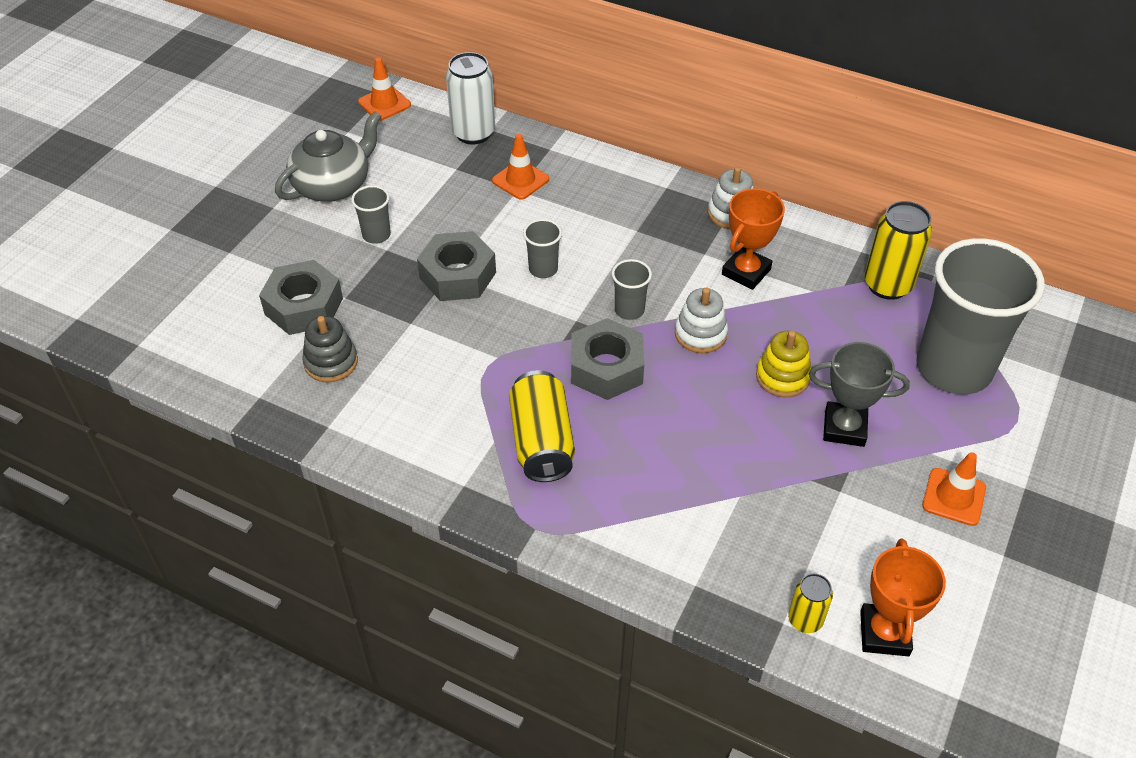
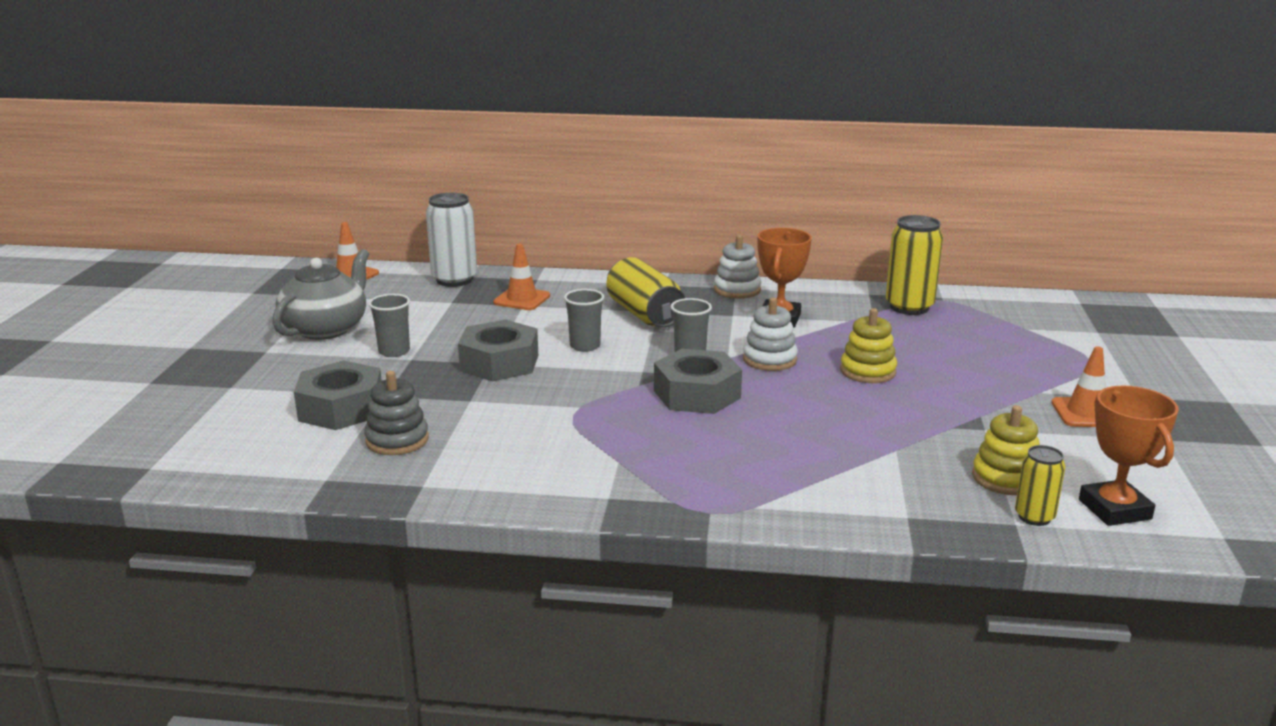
camera: 20 degrees left, 25 degrees down
yellow can [509,370,575,482] -> yellow can moved to [607,257,685,328]
grey trophy [809,342,910,447] -> none
grey cup [916,238,1045,395] -> none
none -> yellow stacking toy [972,405,1040,495]

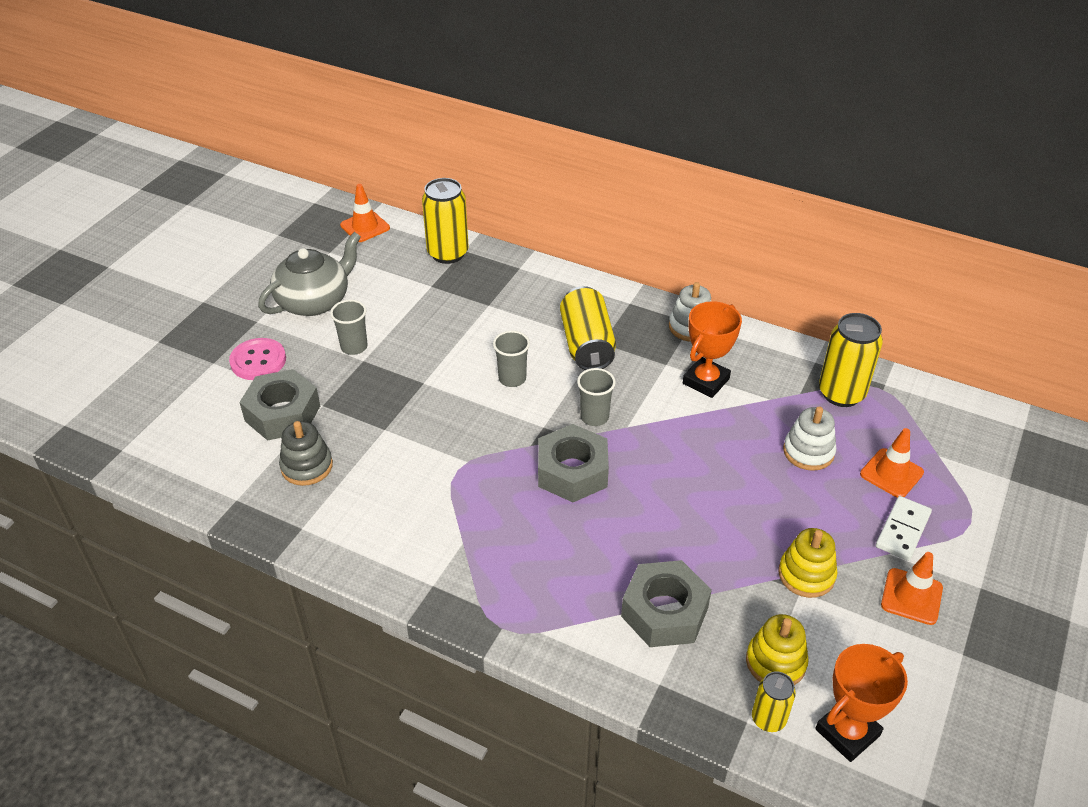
camera: 20 degrees right, 20 degrees up
white can [426,193,477,287] -> yellow can [422,178,469,264]
grey nut [458,319,538,381] -> grey nut moved to [621,560,712,647]
orange traffic cone [493,244,550,310] -> orange traffic cone moved to [860,428,924,498]
white stacking toy [743,298,798,371] -> white stacking toy moved to [783,407,836,471]
yellow stacking toy [840,308,897,383] -> yellow stacking toy moved to [778,528,837,598]
orange trophy [1079,386,1179,526] -> orange trophy turned 45 degrees clockwise [815,644,908,762]
none -> pink button [229,338,286,380]
none -> white domino [876,496,932,561]

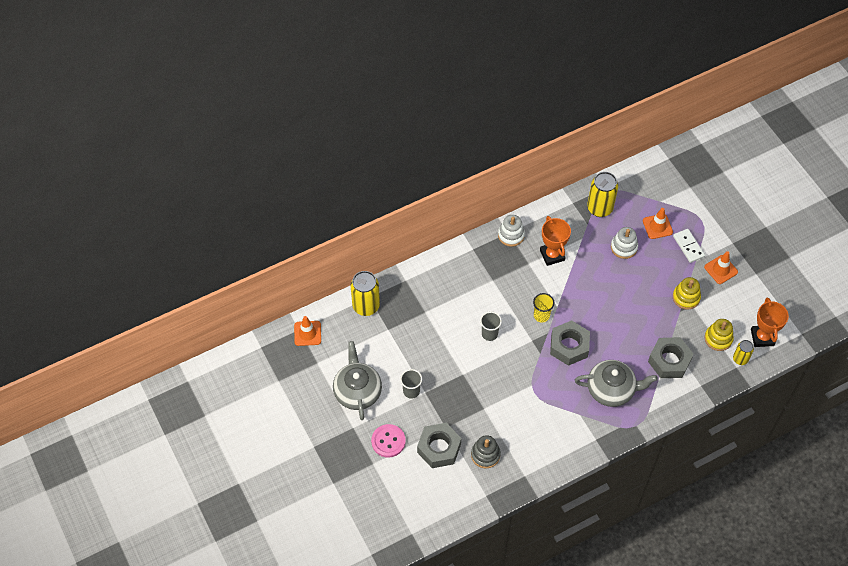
camera: 55 degrees left, 15 degrees up
yellow can [560,286,616,370] -> none
grey cup [577,368,616,426] -> yellow cup [533,293,554,323]
none -> grey teapot [575,360,658,407]

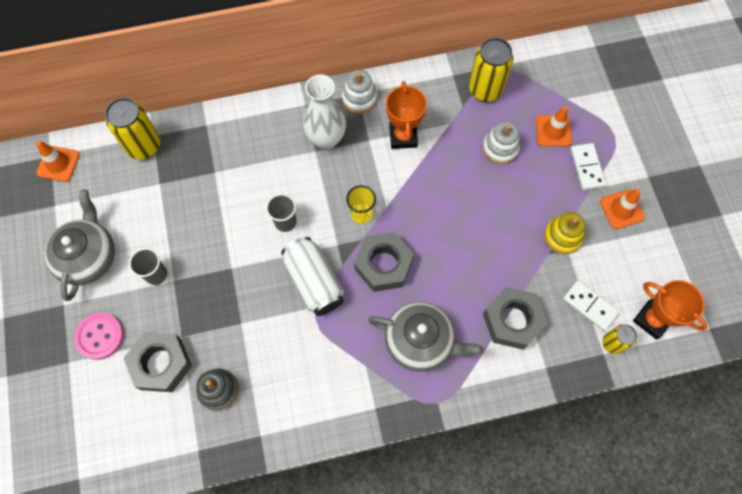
camera: 15 degrees right, 10 degrees up
yellow stacking toy [705,319,734,351] -> white domino [563,280,619,331]
orange trophy [751,297,789,347] -> orange trophy turned 60 degrees counterclockwise [633,280,707,340]
none -> white can [281,237,344,316]
none -> white vase [303,75,346,150]

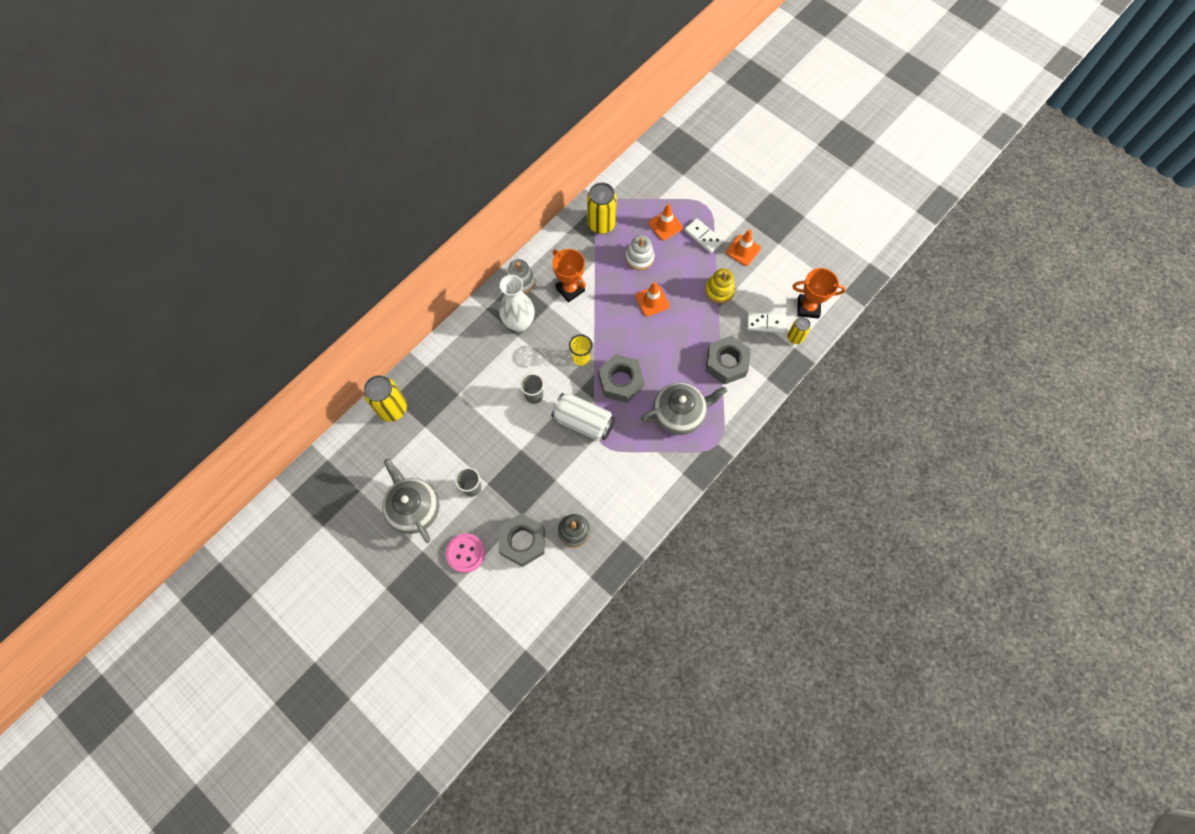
camera: 35 degrees left, 0 degrees up
orange traffic cone [36,141,80,182] -> orange traffic cone moved to [635,282,670,317]

